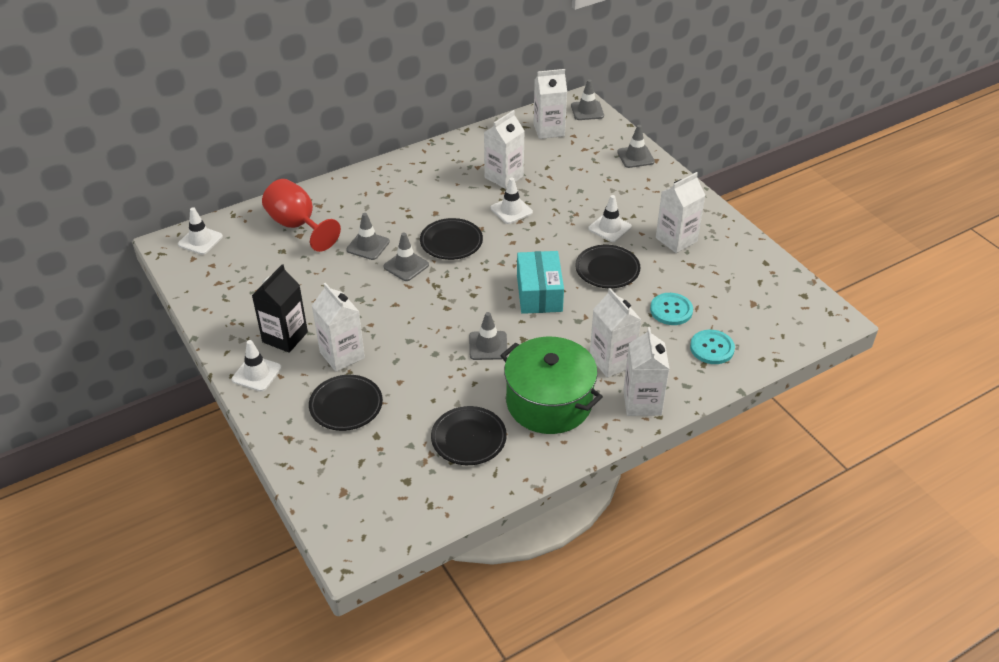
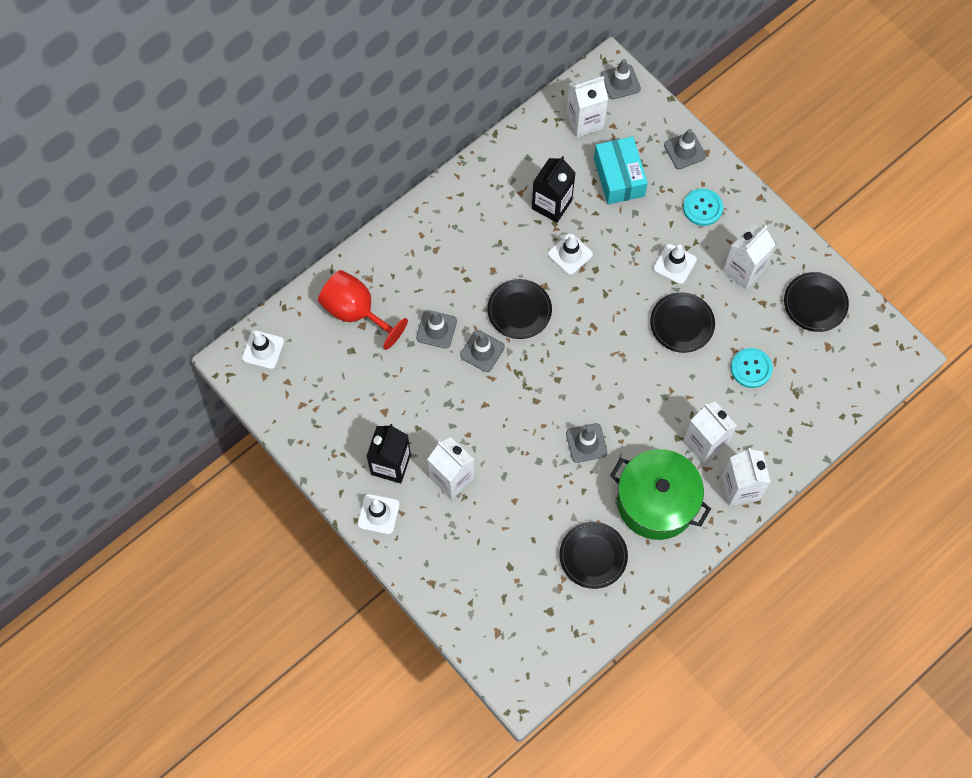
camera: 10 degrees left, 25 degrees up
black plate [309,375,383,431] -> black plate moved to [784,272,849,332]
white carton [484,110,524,189] -> black carton [532,156,576,223]
turquoise box [517,251,564,314] -> turquoise box moved to [594,136,648,205]
turquoise button [690,330,735,364] -> turquoise button moved to [683,188,723,226]

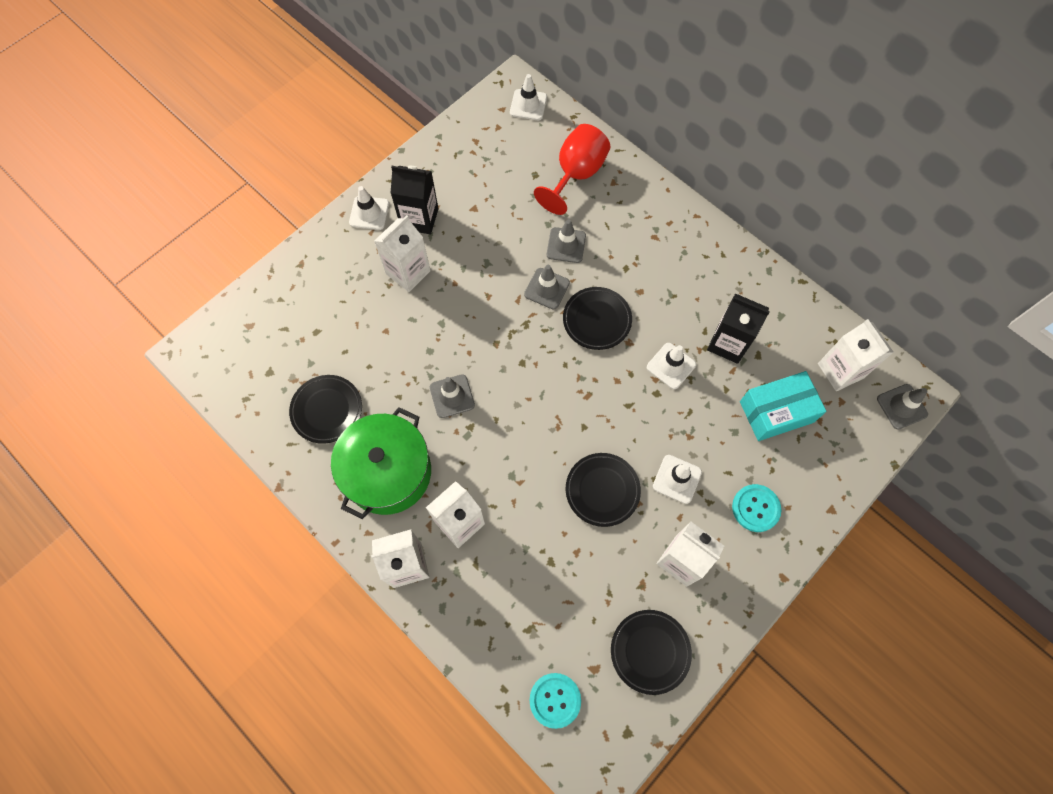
camera: 85 degrees right, 0 degrees up
grey traffic cone [664,129,706,169] -> none
turquoise button [731,348,773,388] -> turquoise button moved to [530,673,581,729]

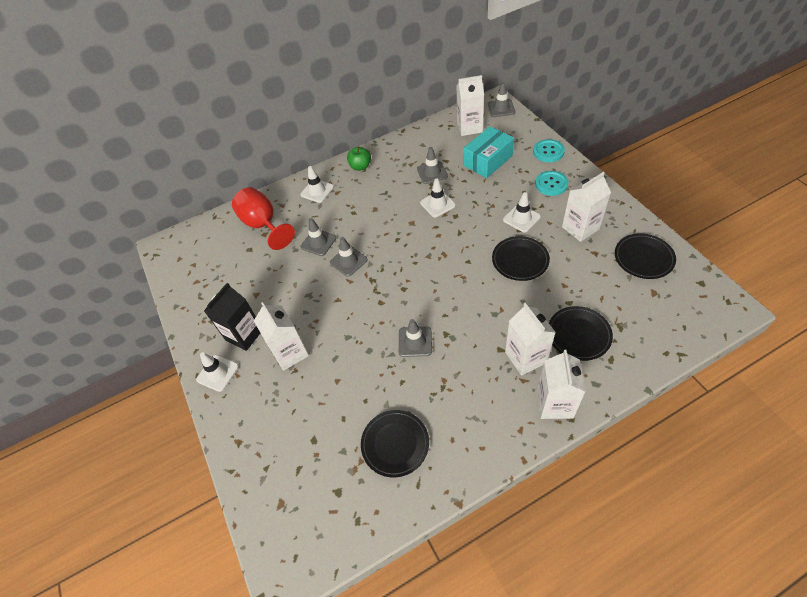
camera: 65 degrees left, 15 degrees down
green pot [331,407,431,519] -> none
white traffic cone [510,74,547,120] -> white traffic cone moved to [300,166,334,203]
turquoise button [530,673,581,729] -> turquoise button moved to [533,139,565,162]
black plate [563,287,632,350] -> black plate moved to [549,306,613,361]
black carton [707,293,770,364] -> grey traffic cone [417,147,448,184]
turquoise box [740,371,826,441] -> turquoise box turned 45 degrees clockwise [463,126,514,178]
none -> green apple [347,147,371,171]

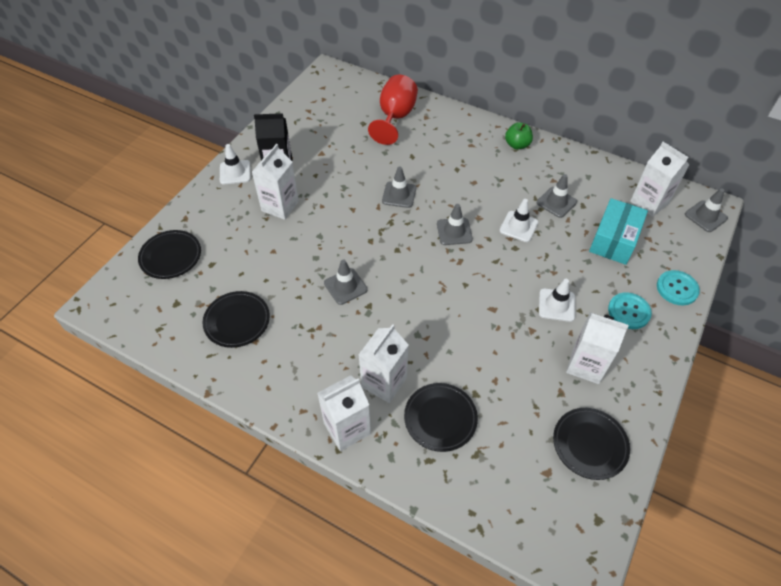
camera: 50 degrees right, 0 degrees up
white traffic cone [300,166,334,203] -> none
grey traffic cone [301,218,336,256] -> grey traffic cone moved to [437,204,473,245]
turquoise box [463,126,514,178] -> turquoise box turned 75 degrees counterclockwise [589,198,648,265]
black plate [492,236,550,281] -> black plate moved to [138,230,201,279]

